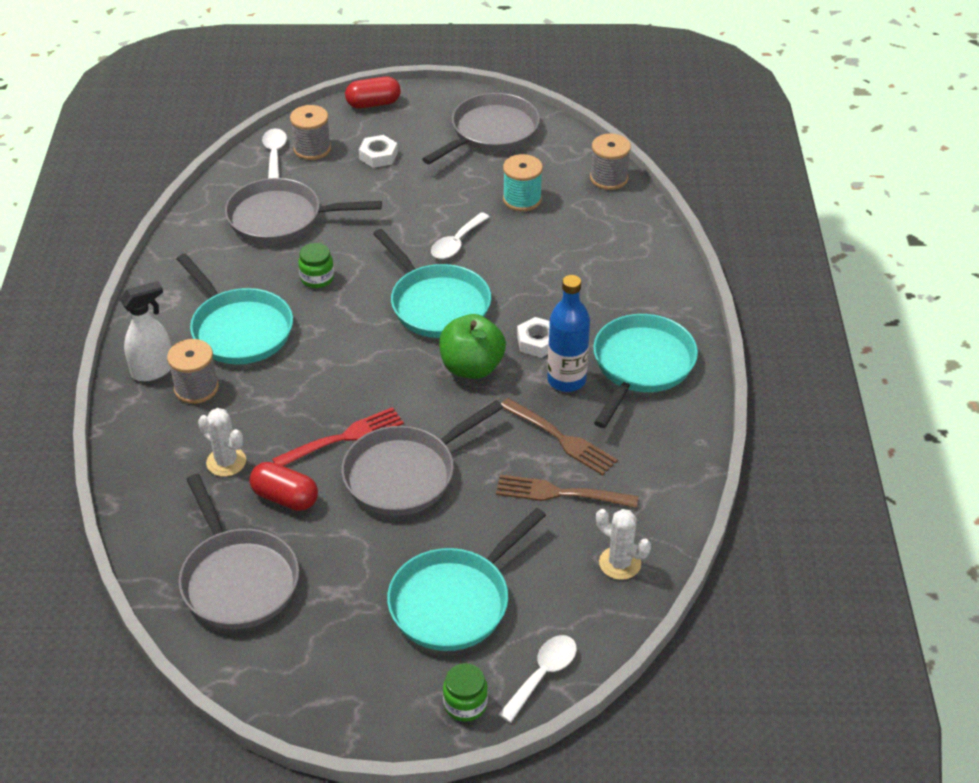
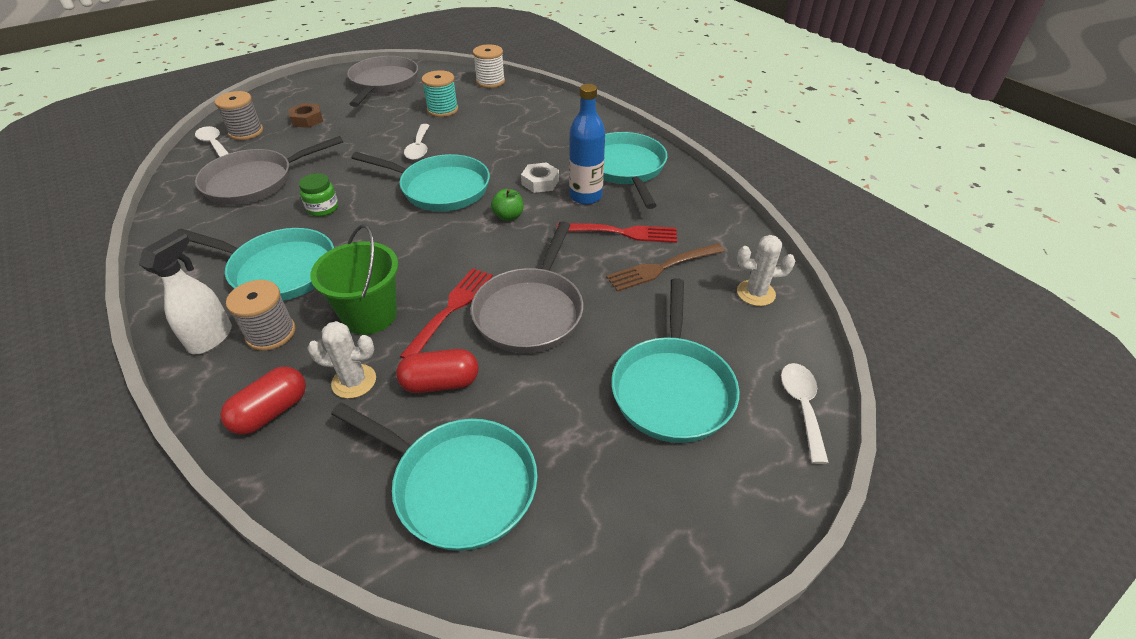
camera: 35 degrees left, 0 degrees up
grey pan [179,474,299,629] -> turquoise pan [331,402,538,551]
red capsule [345,76,401,109] -> red capsule moved to [220,366,306,435]
white nut [359,135,398,168] -> brown nut [289,103,323,128]
green apple [439,314,506,379] -> green apple [491,189,523,221], size x0.54
green jar [443,663,488,722] -> none
brown fork [501,398,618,476] -> red fork [557,223,677,243]
grey spool [590,134,631,190] -> white spool [473,44,505,88]
none -> green bucket [310,224,398,335]

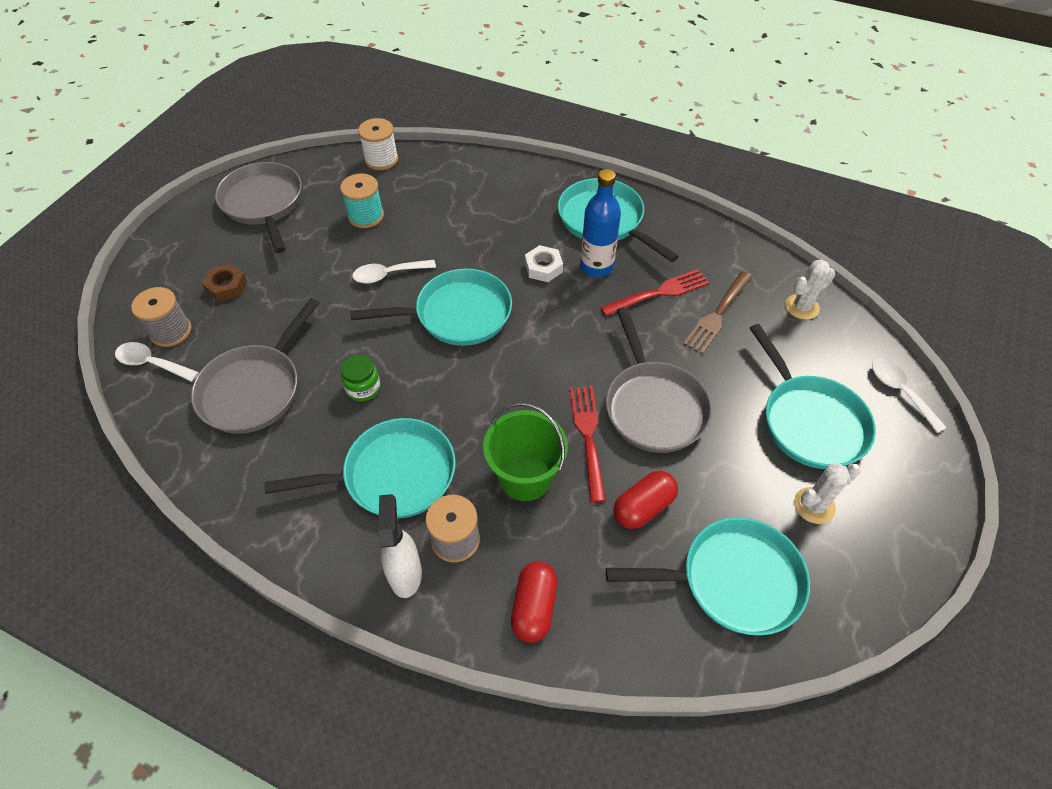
camera: 30 degrees left, 10 degrees up
white cactus [307,321,376,399] -> white cactus moved to [794,464,860,524]
white spoon [404,124,430,160] -> white spoon turned 105 degrees clockwise [352,260,436,284]
green apple [491,189,523,221] -> none

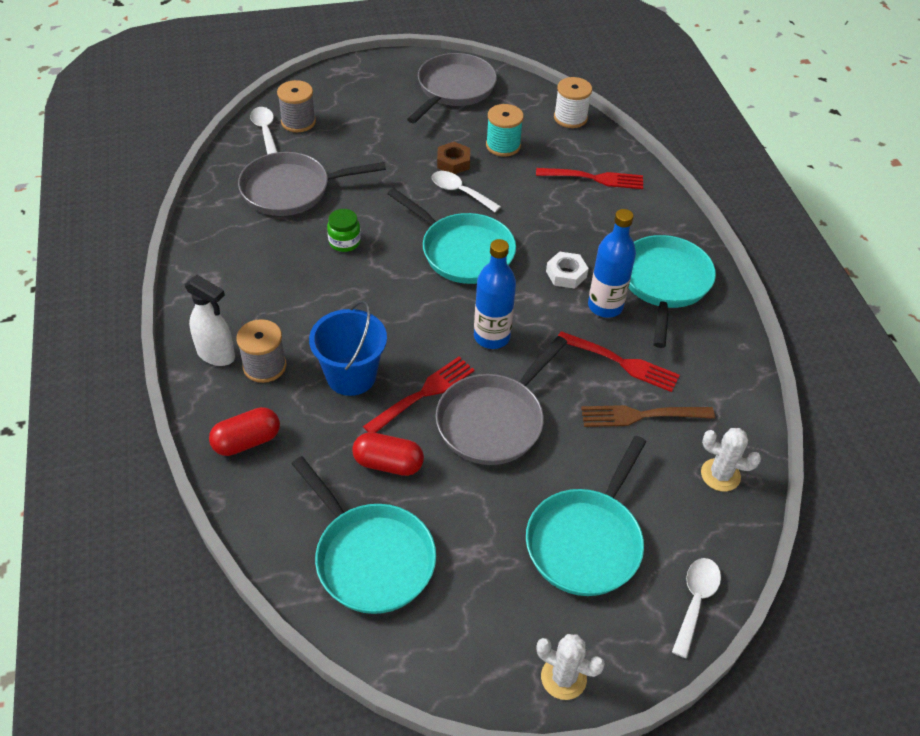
camera: 50 degrees right, 5 degrees down
brown nut [202,264,247,302] -> brown nut moved to [437,142,470,174]
turquoise pan [265,418,456,518] -> none
white spray bottle [378,494,422,598] -> white spray bottle turned 75 degrees clockwise [184,275,235,366]
green bucket [483,402,568,501] -> blue bucket [309,300,387,396]
white cactus [794,464,860,524] -> white cactus moved to [536,634,605,700]
none -> blue bottle [474,239,516,349]
none -> red fork [536,168,643,189]

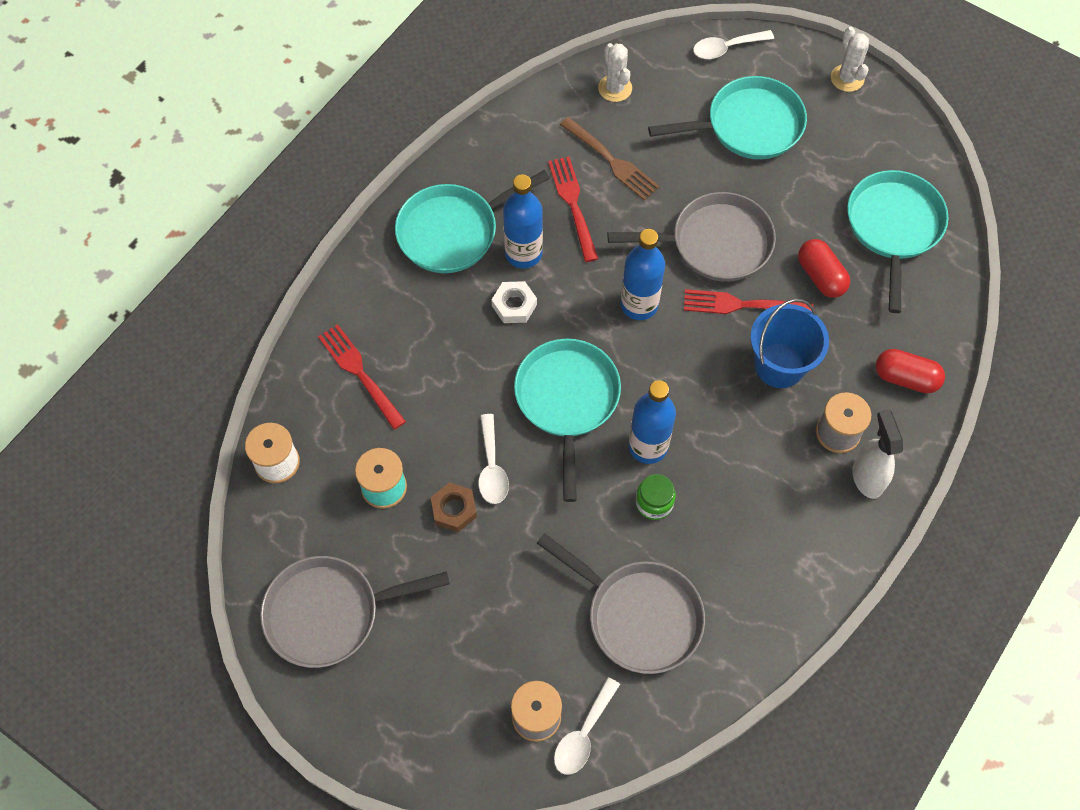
camera: 130 degrees left, 15 degrees up
none -> blue bottle [629,380,676,464]

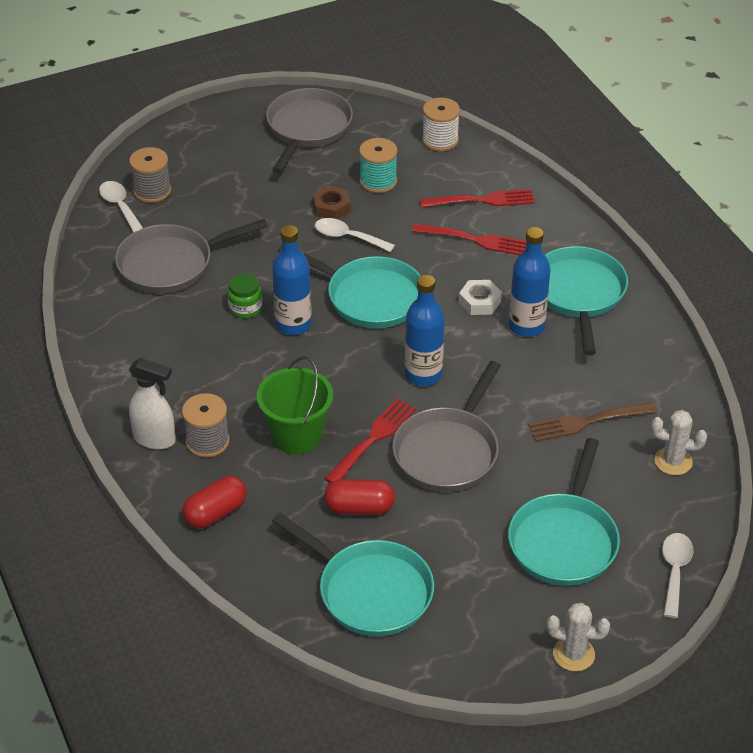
camera: 120 degrees right, 20 degrees down
red fork [548,156,598,262] -> red fork moved to [412,223,527,255]
blue bucket [750,299,829,388] -> green bucket [256,356,333,454]

